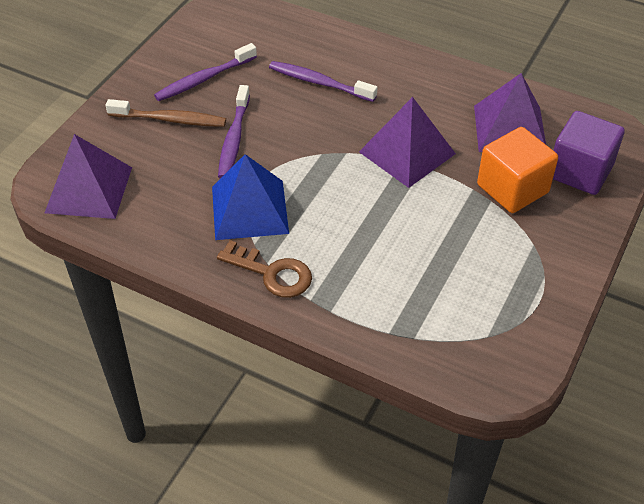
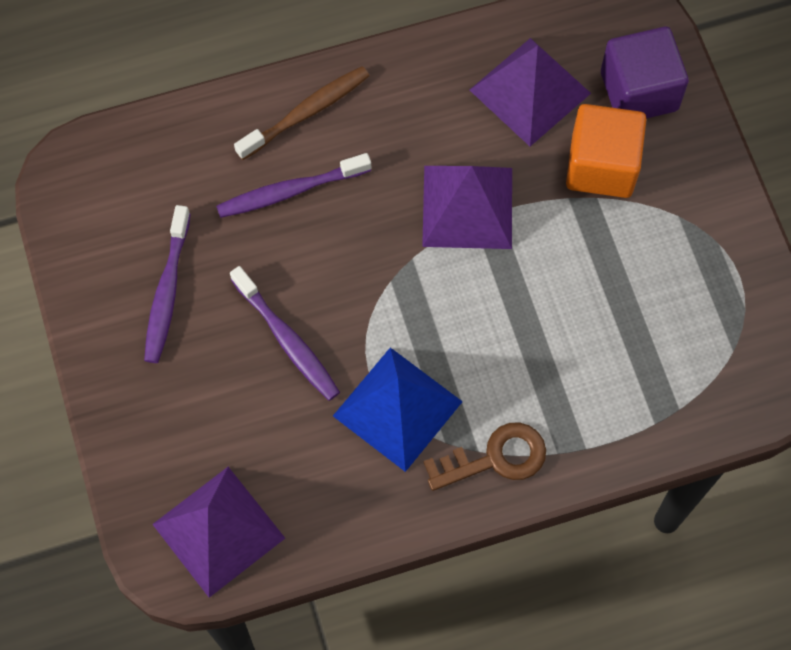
camera: 45 degrees left, 20 degrees up
brown toothbrush [105,99,226,127] -> brown toothbrush moved to [234,66,369,160]

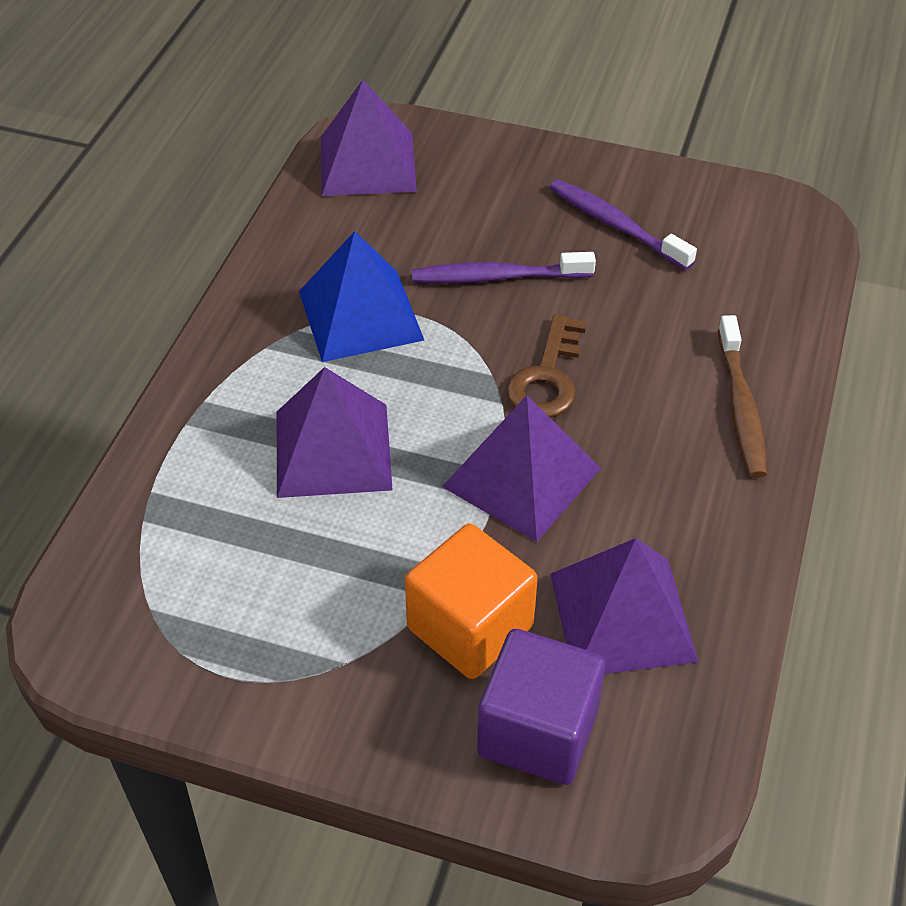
camera: 125 degrees right, 20 degrees down
purple toothbrush [216,153,371,218] -> none
brown key [423,422,546,491] -> brown key moved to [506,314,587,418]
none -> purple pyramid [277,367,393,498]

